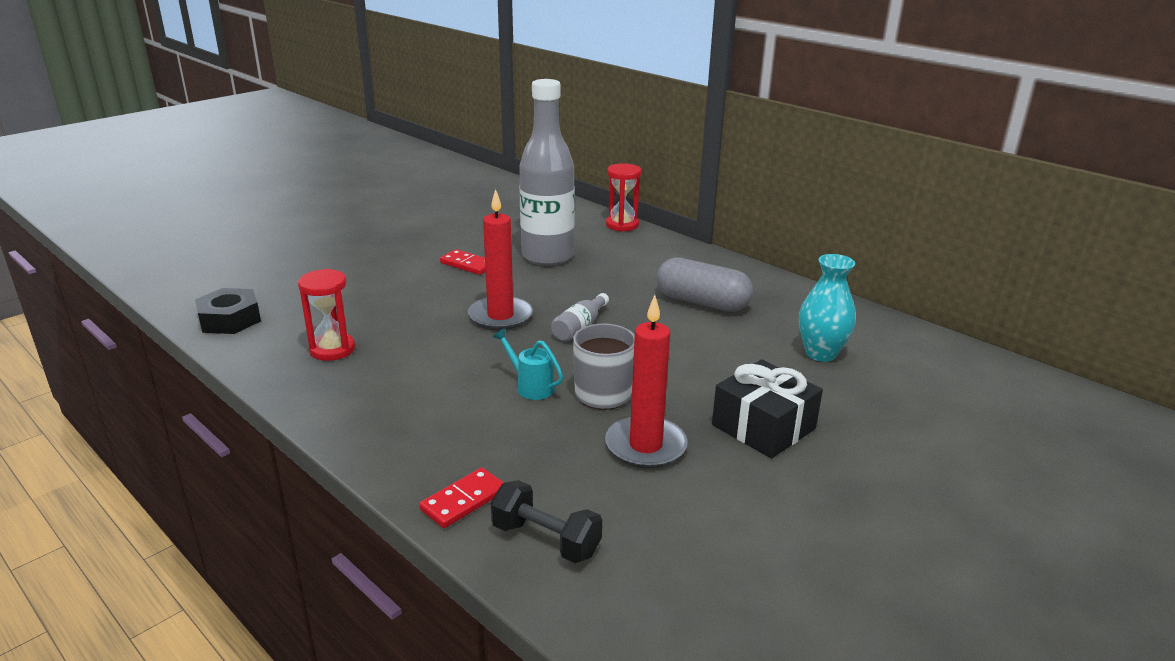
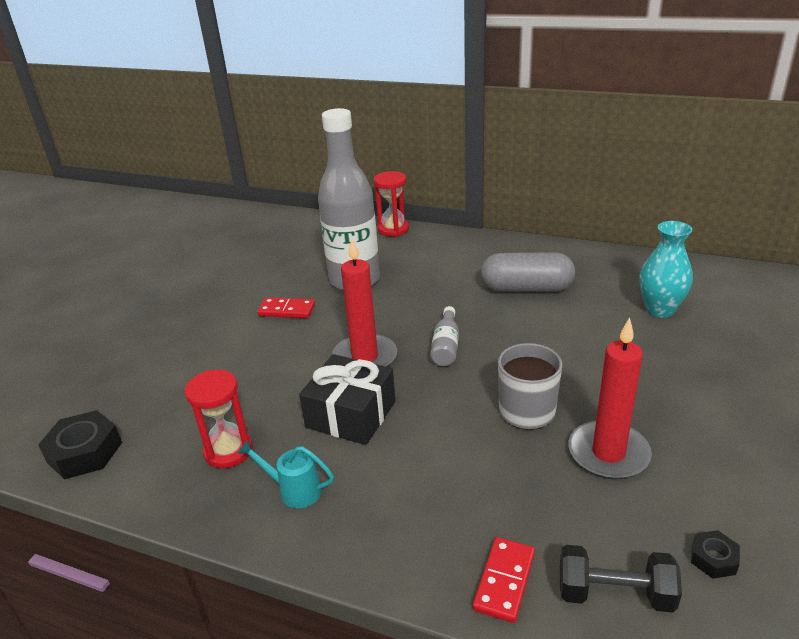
camera: 20 degrees left, 5 degrees up
turquoise watering can [493,329,563,400] -> turquoise watering can moved to [238,440,334,508]
black gift [712,360,823,458] -> black gift moved to [299,354,396,445]
none -> black nut [691,530,740,579]

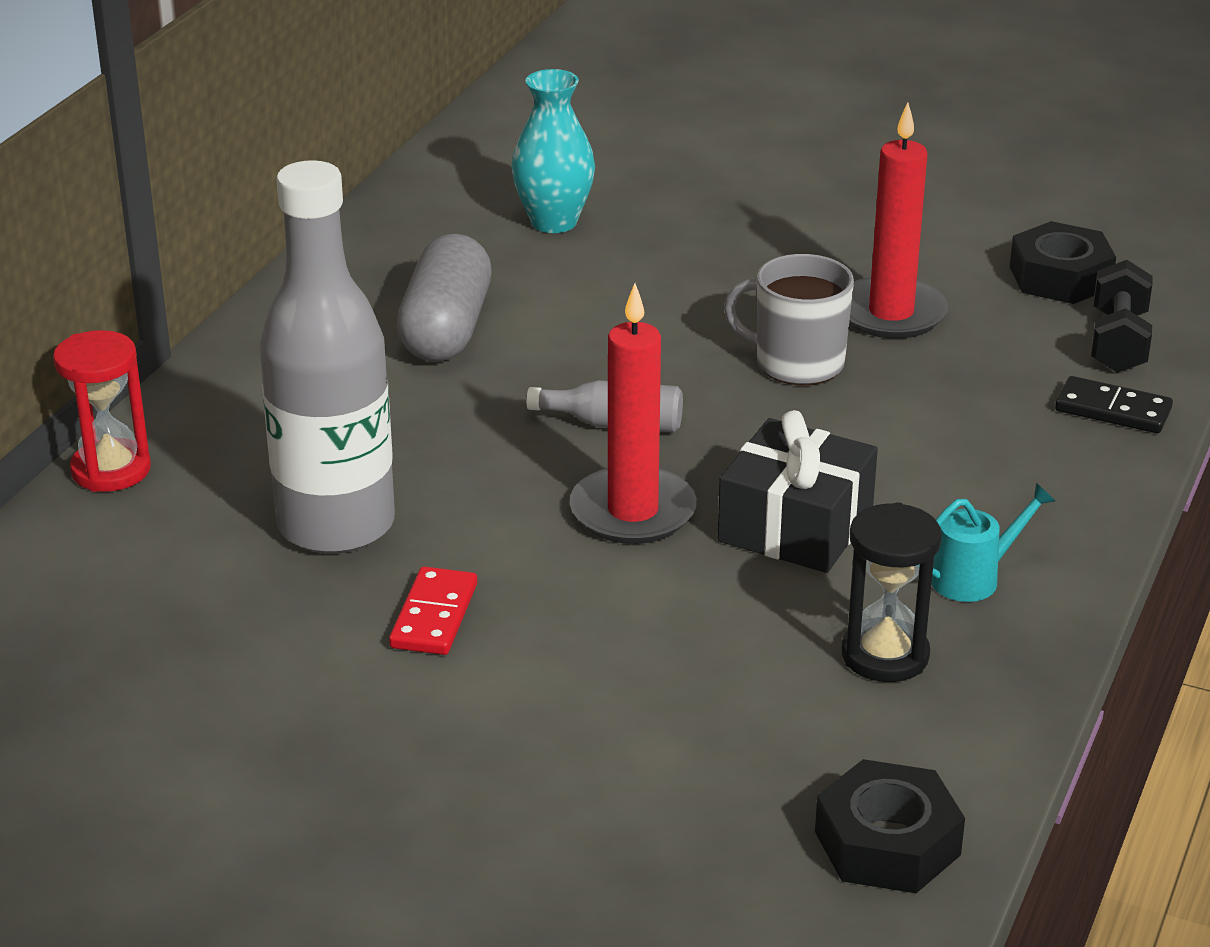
camera: 90 degrees left, 0 degrees up
red hourglass [185,370,253,469] -> black hourglass [841,502,942,682]
turquoise watering can [238,440,334,508] -> turquoise watering can turned 135 degrees counterclockwise [932,483,1055,602]
red domino [473,537,535,623] -> black domino [1055,376,1173,433]
black nut [691,530,740,579] -> black nut [1010,221,1116,304], size x1.90

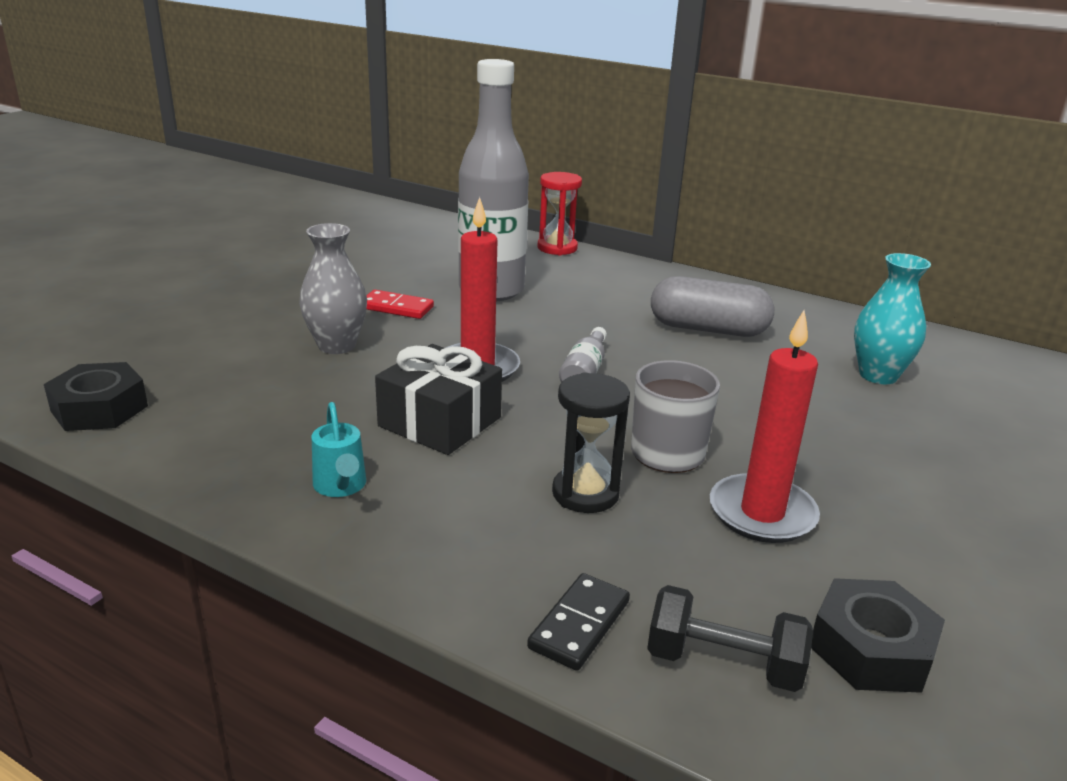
camera: 95 degrees right, 5 degrees down
black hourglass [841,502,942,682] -> black hourglass moved to [552,372,630,513]
none -> grey vase [299,223,367,354]

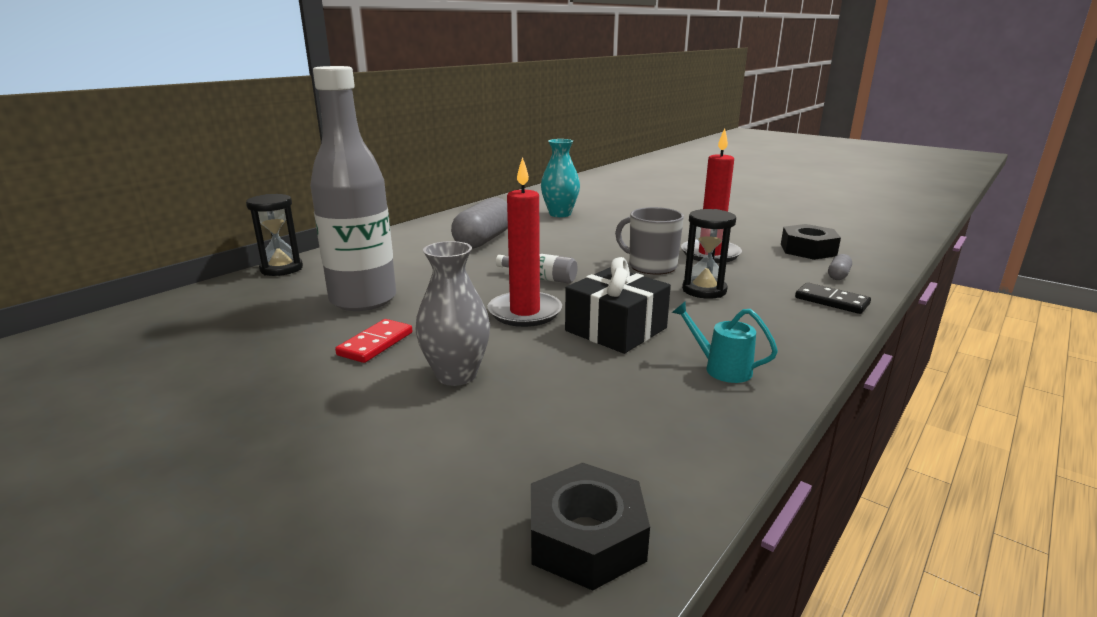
camera: 80 degrees left, 5 degrees down
turquoise watering can [312,402,366,497] -> turquoise watering can turned 135 degrees counterclockwise [672,302,778,383]
red hourglass [537,172,582,255] -> black hourglass [246,194,303,276]
black dumbbell [647,585,813,692] -> grey capsule [828,254,852,280]

